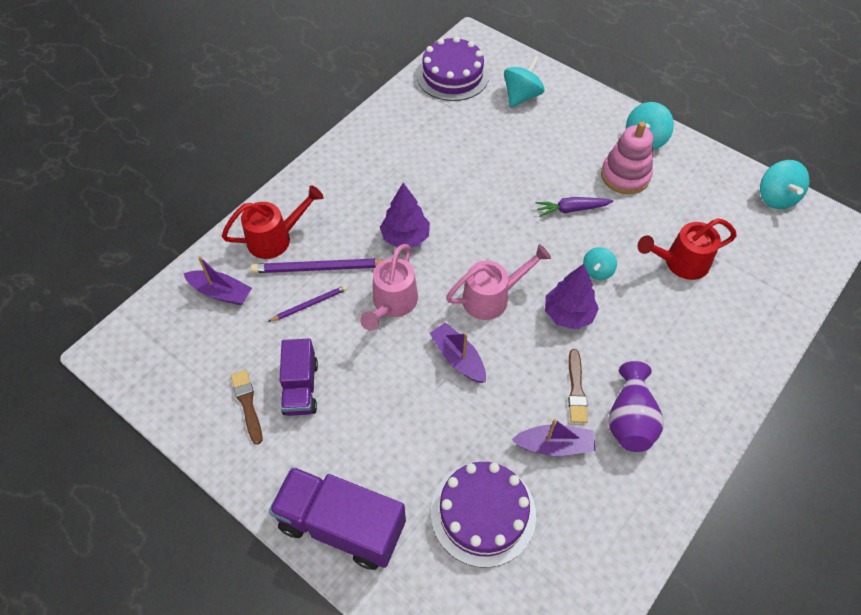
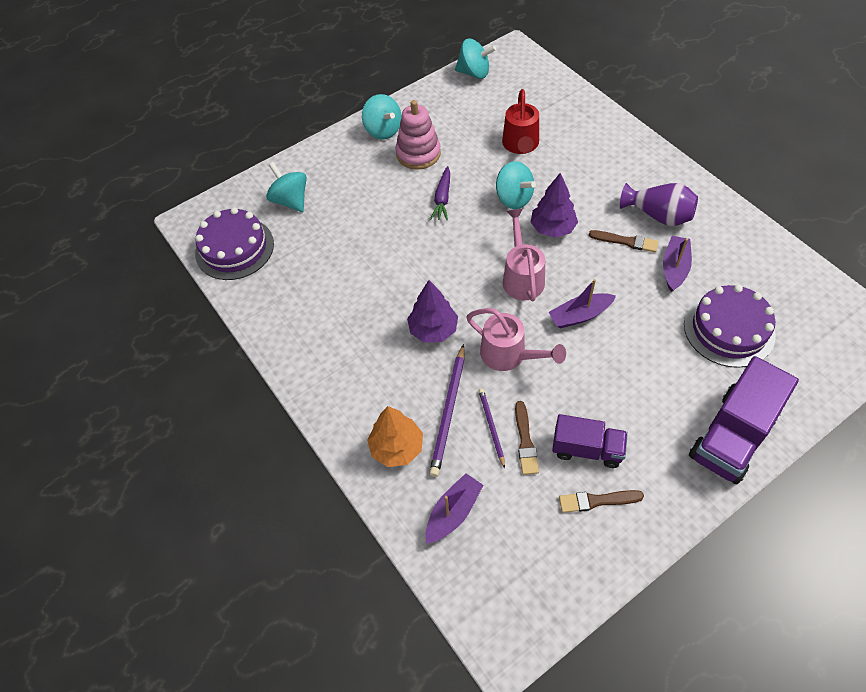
camera: 70 degrees left, 0 degrees up
red watering can [222,185,324,259] -> orange tree [367,406,423,467]
turquoise spinning top [583,247,617,280] -> turquoise spinning top [496,161,536,209], size x1.57
none -> brown brush [515,401,539,475]

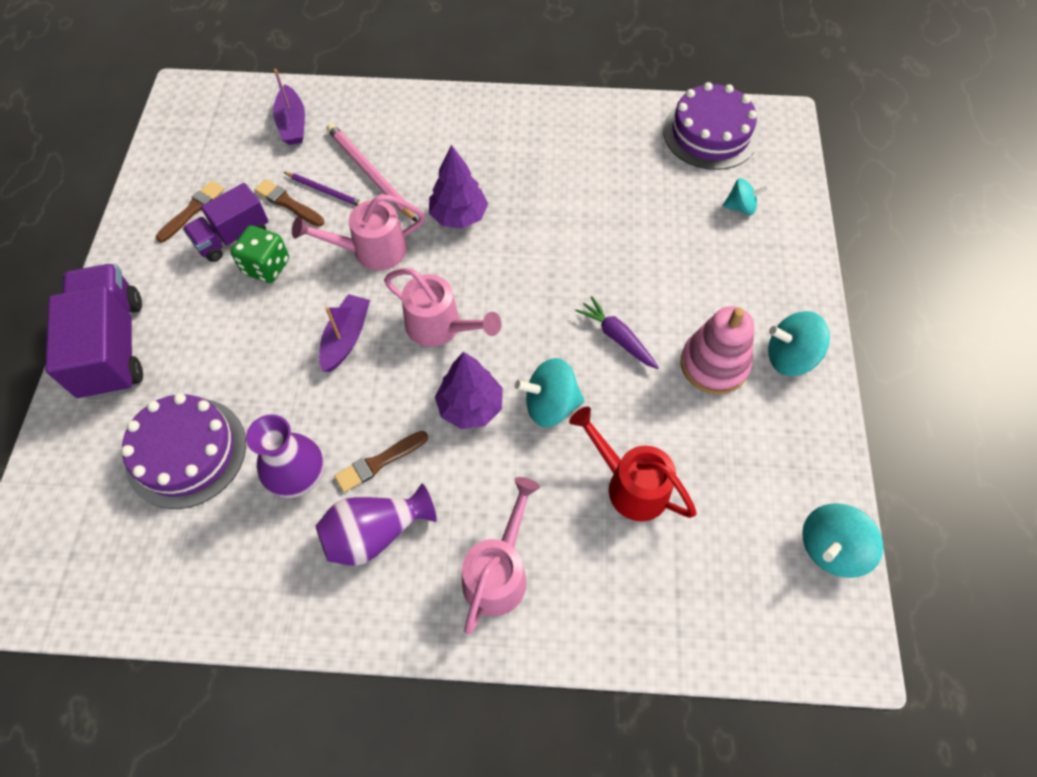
camera: 125 degrees right, 5 degrees up
turquoise spinning top [266,162,307,212] -> turquoise spinning top [723,178,769,215], size x0.64
orange tree [367,406,423,467] -> none
purple pencil [429,344,465,477] -> pink pencil [327,123,417,221]
purple boat [663,236,692,292] -> purple vase [246,414,324,498]
none -> green dice [231,225,289,283]
none -> pink watering can [462,477,540,635]

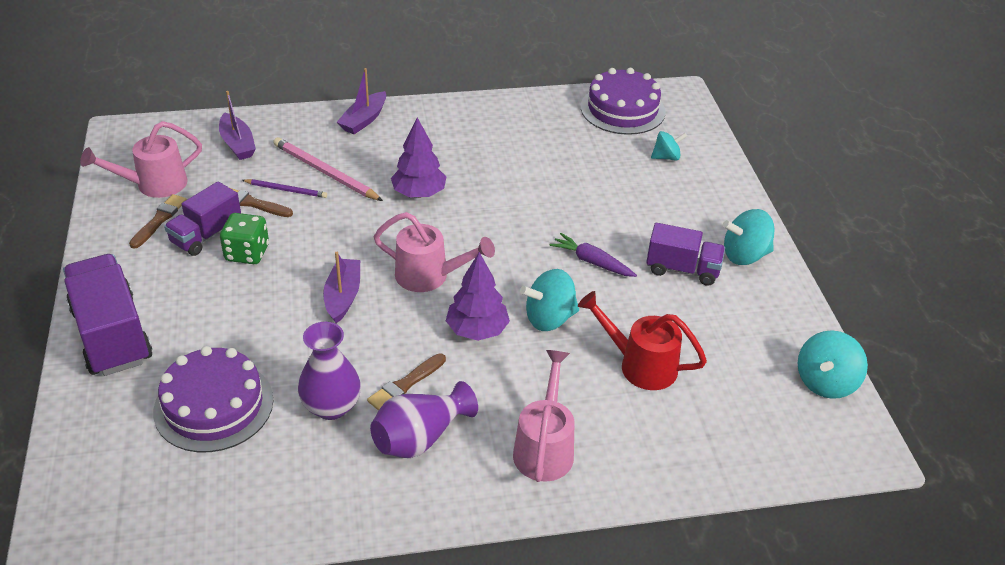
camera: 15 degrees left, 20 degrees down
pink watering can [292,194,425,271] -> pink watering can moved to [80,121,202,198]
pink stacking toy [681,306,754,394] -> purple truck [646,223,725,286]
none -> purple boat [337,68,386,134]

